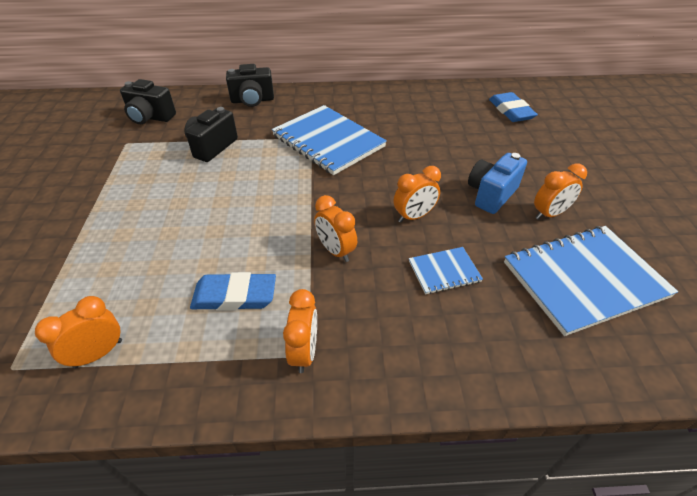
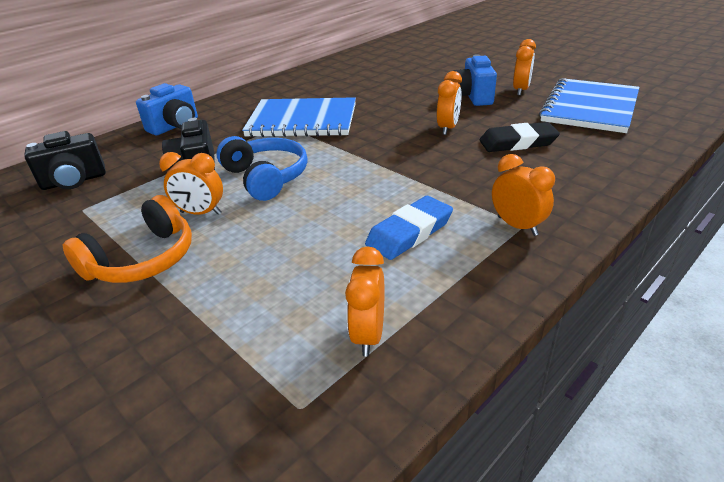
camera: 40 degrees left, 10 degrees down
black camera [226,64,274,107] -> blue camera [136,83,198,135]
orange clock [314,195,357,262] -> orange clock moved to [159,152,223,215]
blue notebook [409,247,483,294] -> black eraser [480,122,560,152]
blue eraser [489,92,538,122] -> none
none -> orange headphones [63,195,192,283]
none -> blue headphones [216,136,308,201]

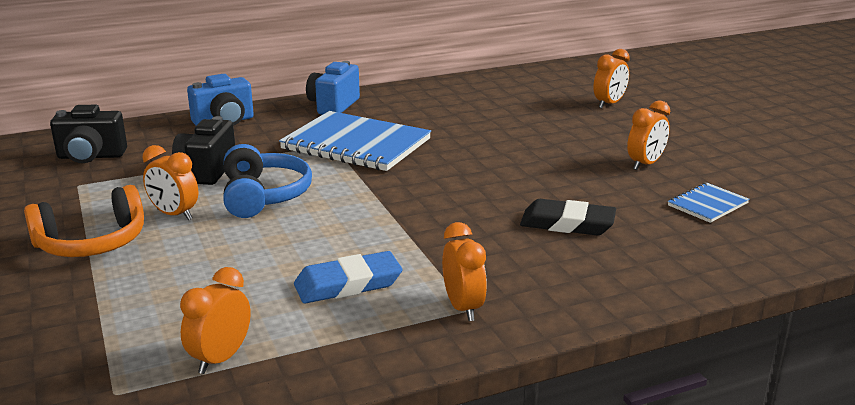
camera: 20 degrees right, 10 degrees down
orange clock [437,71,462,135] -> orange clock moved to [593,49,630,108]
blue camera [454,54,497,106] -> blue camera moved to [306,61,360,115]
blue notebook [539,78,639,133] -> blue notebook [668,182,749,223], size x0.48

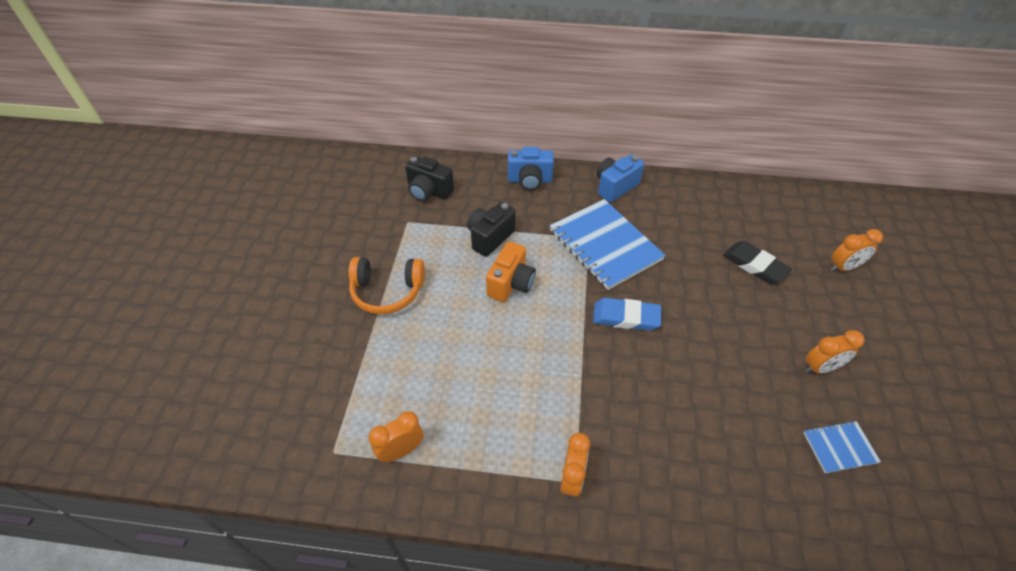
camera: 30 degrees right, 25 degrees up
orange clock [143,145,198,220] -> none
blue headphones [223,144,312,218] -> orange camera [486,242,536,302]
blue eraser [294,251,402,304] -> blue eraser moved to [593,298,661,331]
black eraser [520,199,616,235] -> black eraser moved to [723,241,792,284]

